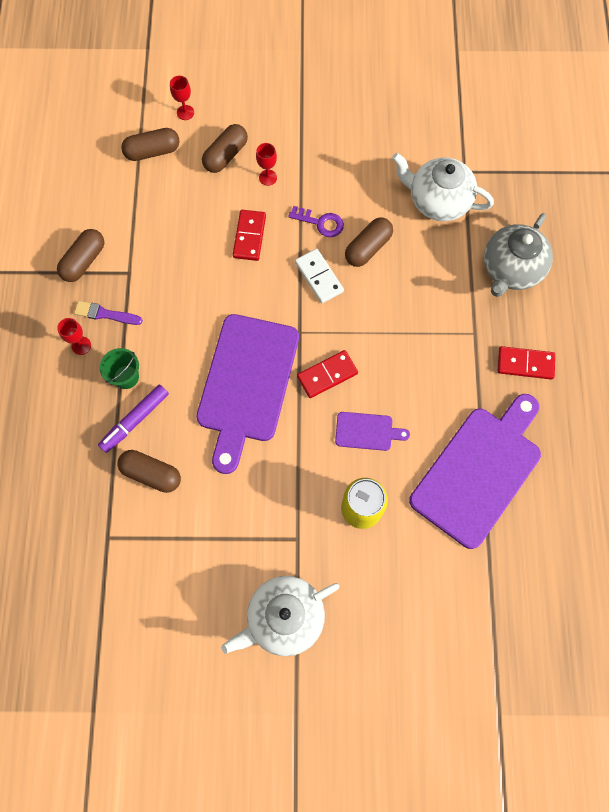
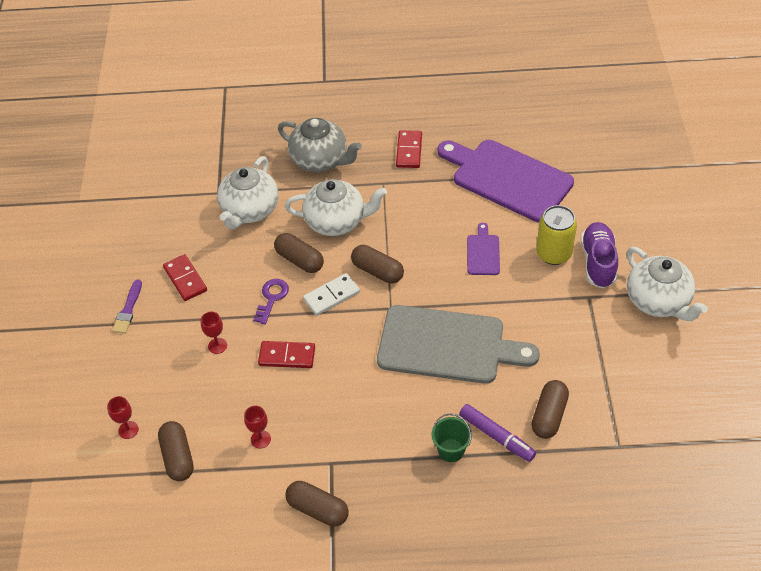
camera: 90 degrees left, 20 degrees down
red goblet [57,318,91,355] -> red goblet moved to [244,406,271,449]
purple brush [74,301,143,325] -> purple brush moved to [112,279,142,334]
purple cutting board [196,314,299,474] -> grey cutting board [377,305,540,384]
brown capsule [202,124,248,173] -> brown capsule moved to [351,245,404,283]
red domino [297,350,358,398] -> red domino moved to [163,254,207,301]
none -> white teapot [285,179,387,236]
none -> purple shoe [581,222,618,288]

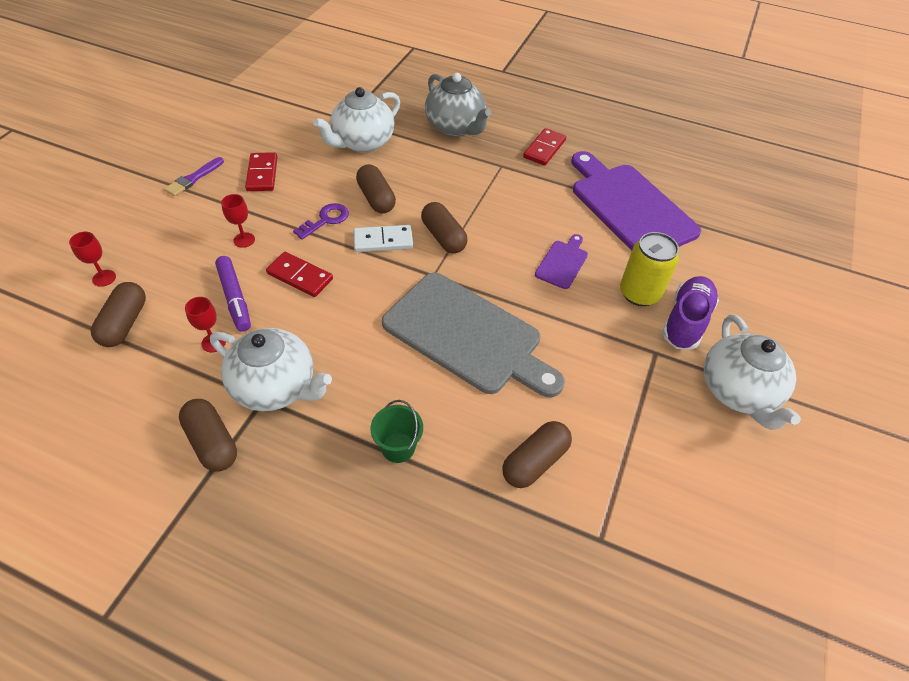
camera: 20 degrees right, 0 degrees up
white teapot [285,179,387,236] -> white teapot moved to [210,328,332,411]
purple marker [459,404,536,462] -> purple marker moved to [215,256,251,332]

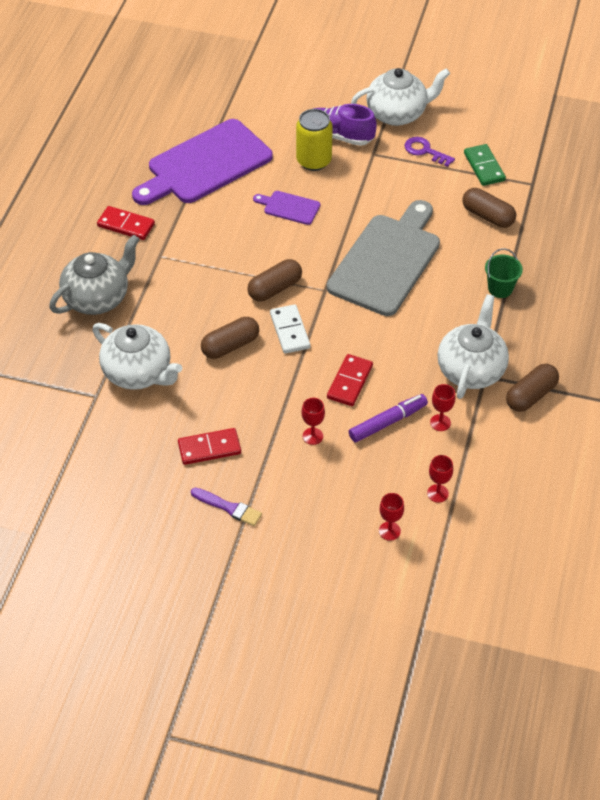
camera: 95 degrees left, 0 degrees up
brown capsule [91,282,146,347] -> red goblet [427,455,453,503]
purple key [293,203,349,240] -> purple key moved to [405,137,455,167]
none -> green domino [464,144,506,186]

